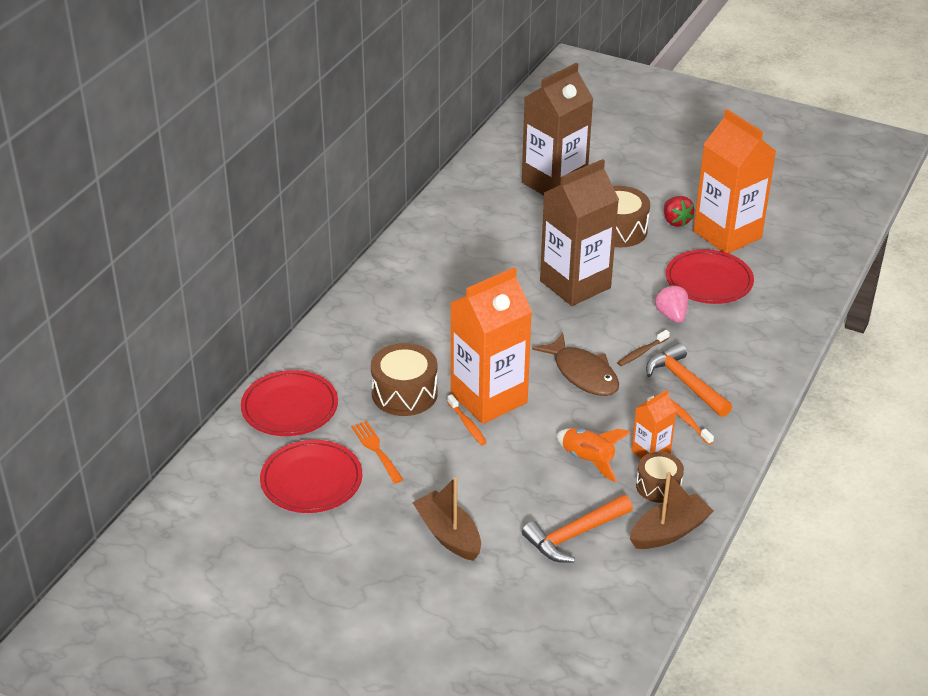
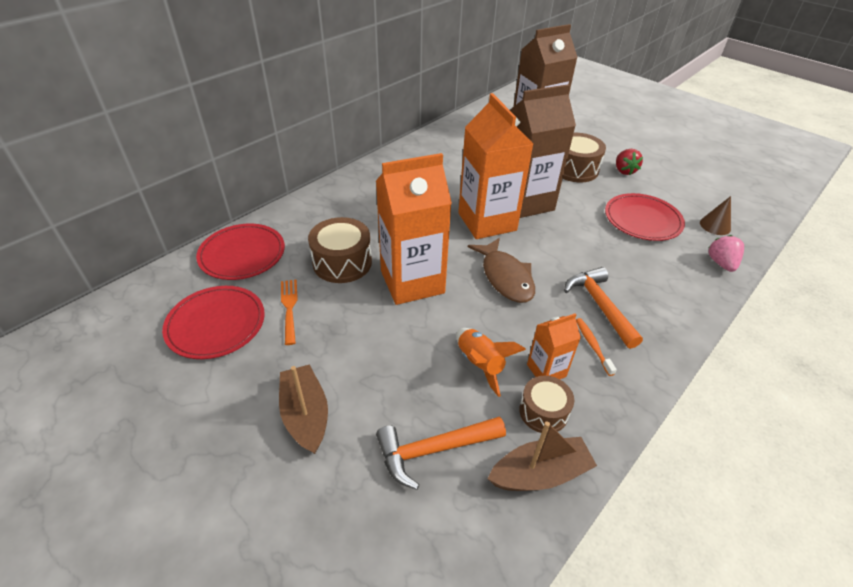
camera: 15 degrees right, 5 degrees up
orange toothbrush [447,394,487,445] -> none
brown toothbrush [617,330,670,366] -> none
pink strawberry [655,285,688,323] -> pink strawberry moved to [709,235,744,272]
orange carton [693,109,776,254] -> orange carton moved to [458,93,533,239]
none -> brown cone [700,196,731,235]

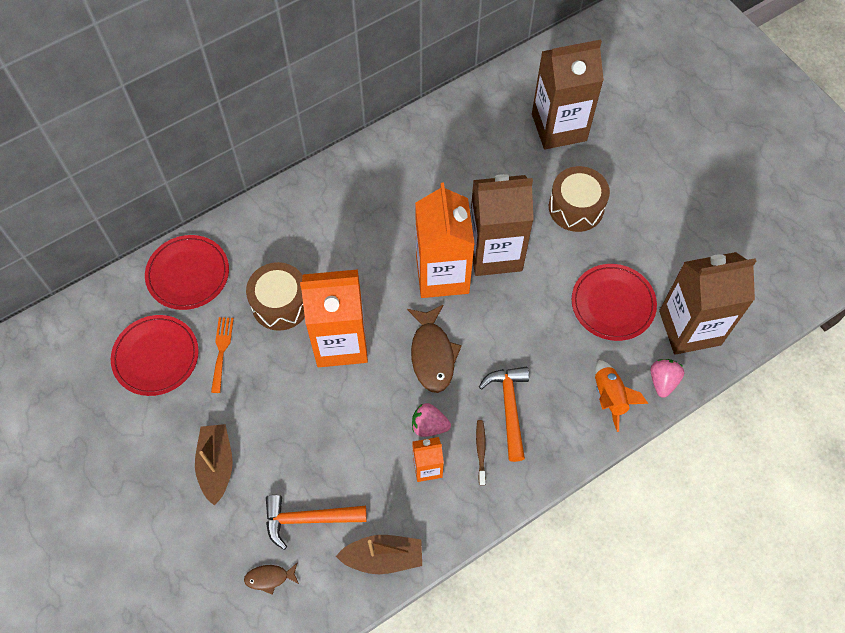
camera: 15 degrees right, 20 degrees up
orange rocket [456,328,526,397] -> orange rocket moved to [595,360,648,432]
brown drum [519,376,574,433] -> none
orange toothbrush [576,318,617,376] -> brown toothbrush [476,420,486,485]
red strawberry [616,149,643,175] -> none
brown cone [700,196,731,235] -> brown carton [659,252,756,355]
none -> brown fish [244,562,299,595]
none -> pink strawberry [412,403,451,437]

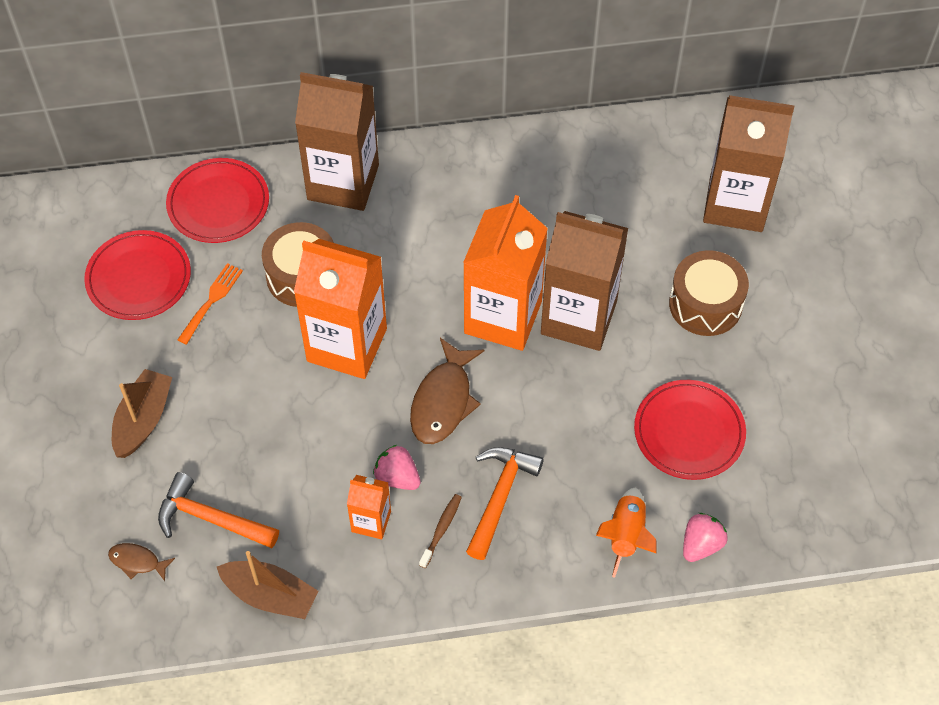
camera: 25 degrees right, 5 degrees down
brown carton [659,252,756,355] -> brown carton moved to [295,72,379,211]

